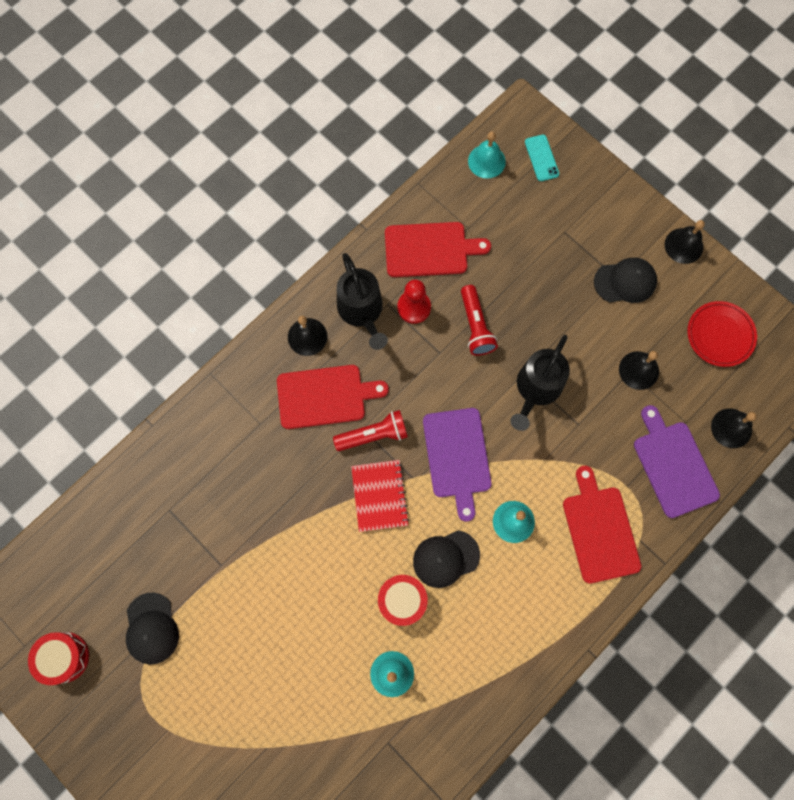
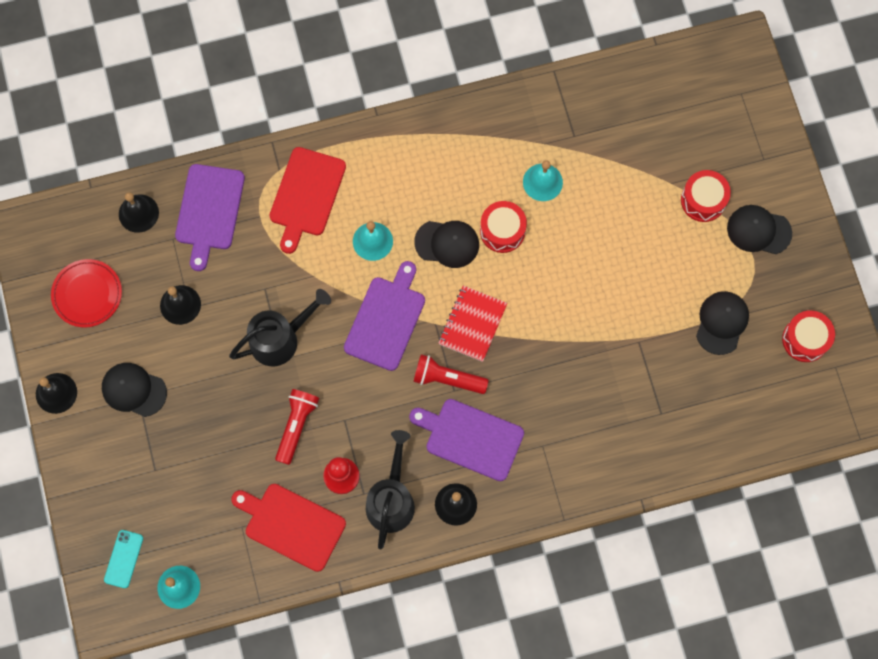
camera: 150 degrees left, 0 degrees up
red cutting board [277,365,389,429] -> purple cutting board [409,399,524,481]
none -> red drum [681,170,731,222]
none -> black cap [727,205,792,254]

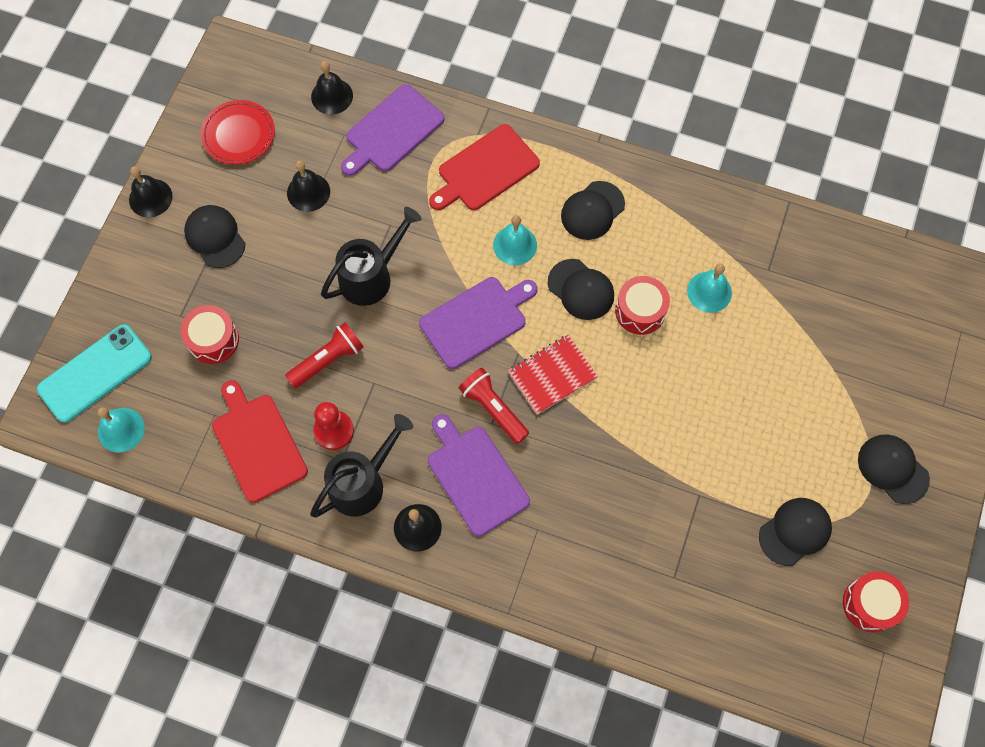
camera: 35 degrees right, 5 degrees down
turquoise phone [104,530,143,588] -> turquoise phone [37,324,152,423], size x1.85
black watering can [229,289,331,366] -> black watering can turned 45 degrees counterclockwise [321,207,422,306]
red drum [681,170,731,222] -> red drum moved to [180,305,239,364]
none -> black cap [561,181,625,240]

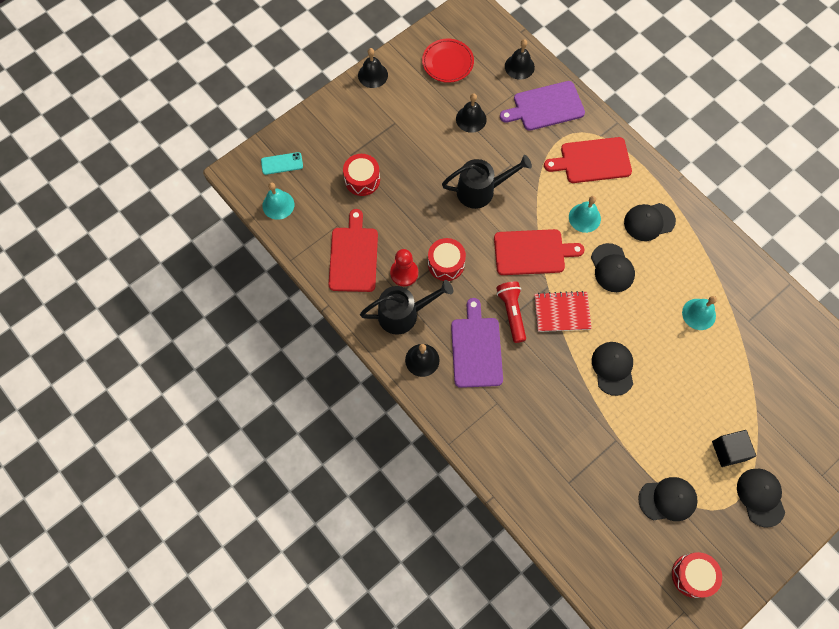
camera: 30 degrees right, 0 degrees up
turquoise phone [37,324,152,423] -> turquoise phone [261,152,303,175], size x0.54
black cap [184,205,246,268] -> black cap moved to [592,342,633,396]
red flashlight [285,322,364,388] -> none
purple cutting board [419,277,538,369] -> red cutting board [494,229,584,275]
red drum [615,276,670,335] -> red drum moved to [428,238,466,281]
none -> black cube [712,430,756,467]

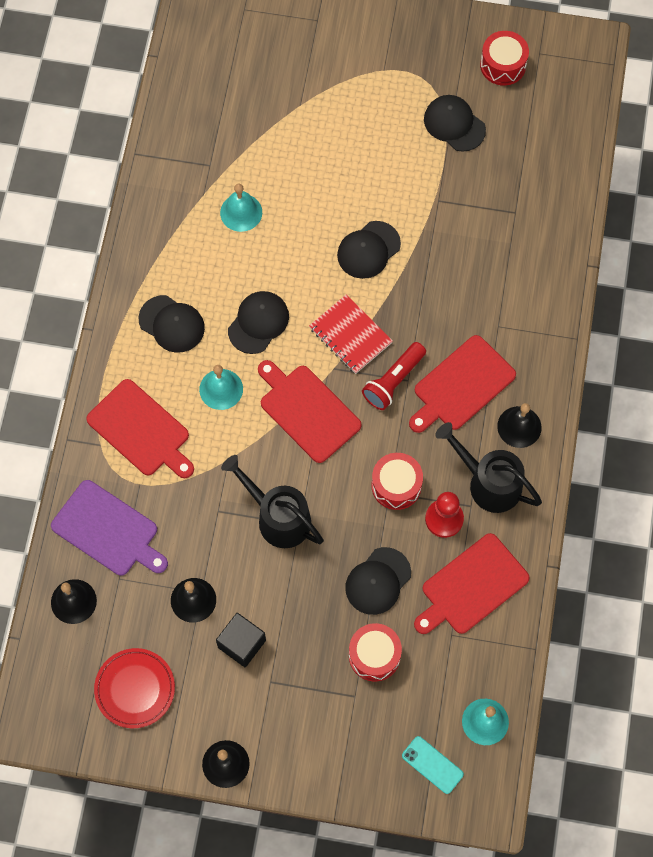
camera: 130 degrees left, 0 degrees up
purple cutting board [451,298,503,388] -> red cutting board [409,335,516,433]
black cube [712,430,756,467] -> black cube moved to [216,613,266,667]
black cap [737,469,785,528] -> black cap moved to [345,547,411,615]

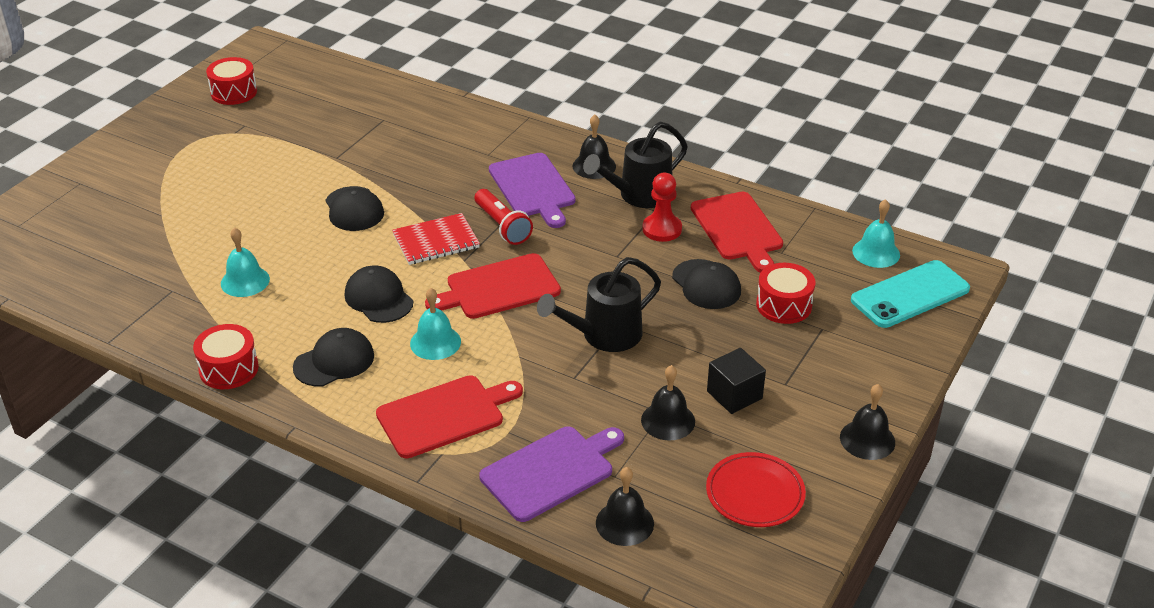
camera: 70 degrees left, 30 degrees down
red drum [372,453,423,510] -> red drum moved to [193,324,259,389]
turquoise phone [402,736,464,794] -> turquoise phone [851,260,970,328], size x1.85
red cutting board [409,335,516,433] -> purple cutting board [489,153,576,228]
black cap [424,95,486,152] -> none

